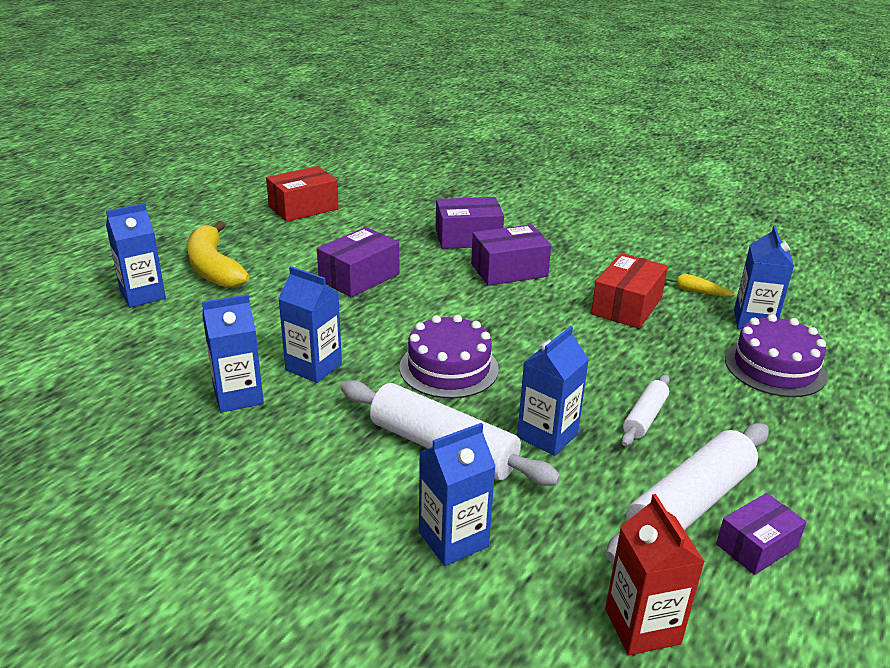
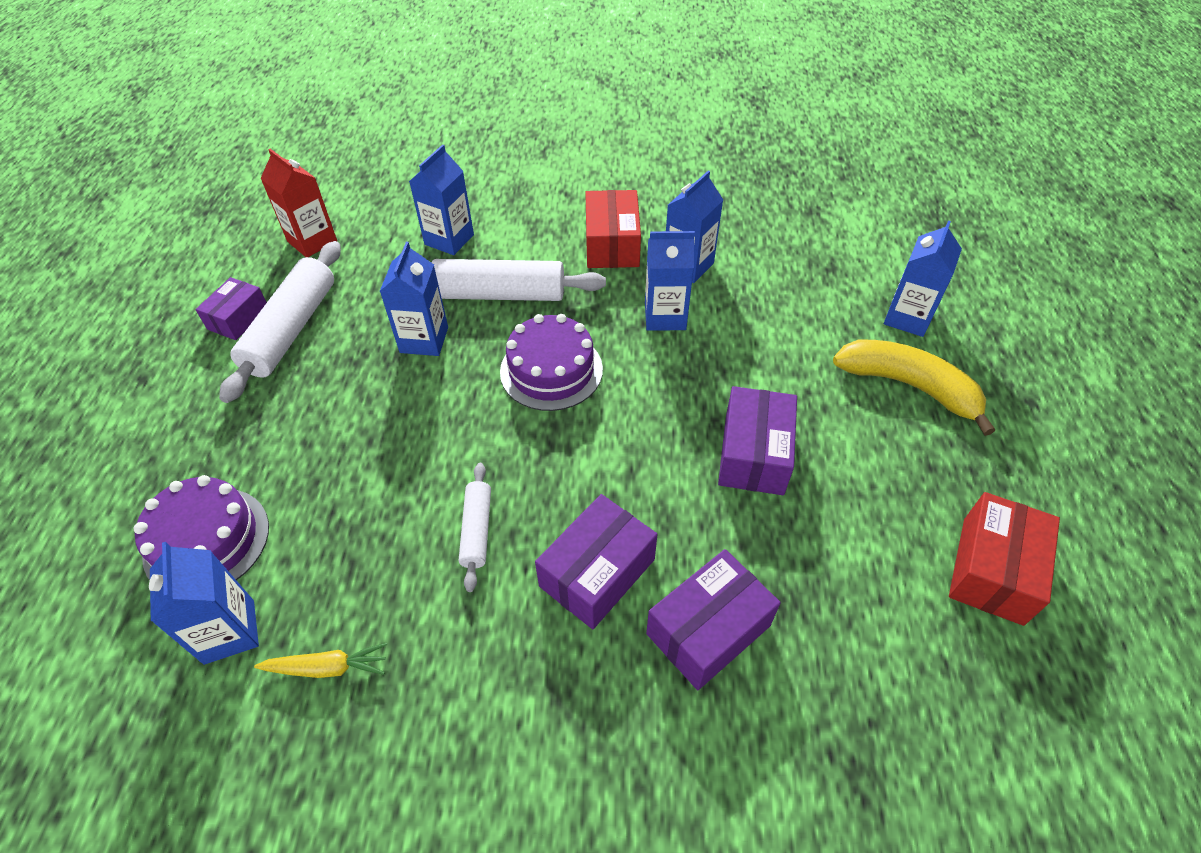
camera: 150 degrees right, 20 degrees up
red box [591,253,668,329] -> red box moved to [585,190,641,268]
white rolling pin [621,375,670,446] -> white rolling pin moved to [459,463,491,592]

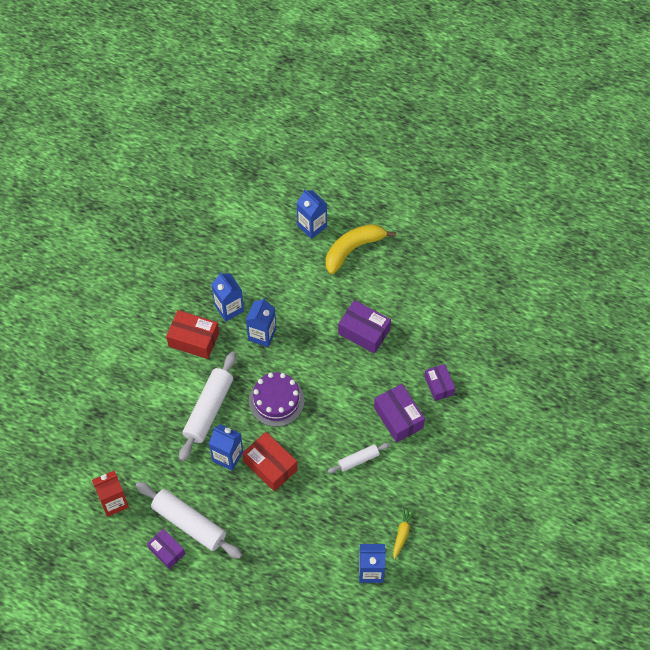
camera: 70 degrees left, 10 degrees up
purple cake [134,475,269,580] -> none
blue carton [409,144,474,255] -> none
white rolling pin [459,463,491,592] -> white rolling pin turned 45 degrees counterclockwise [328,443,390,473]
purple box [646,549,781,690] -> purple box [425,364,455,401], size x0.66
red box [949,492,1060,626] -> red box moved to [243,432,298,491]

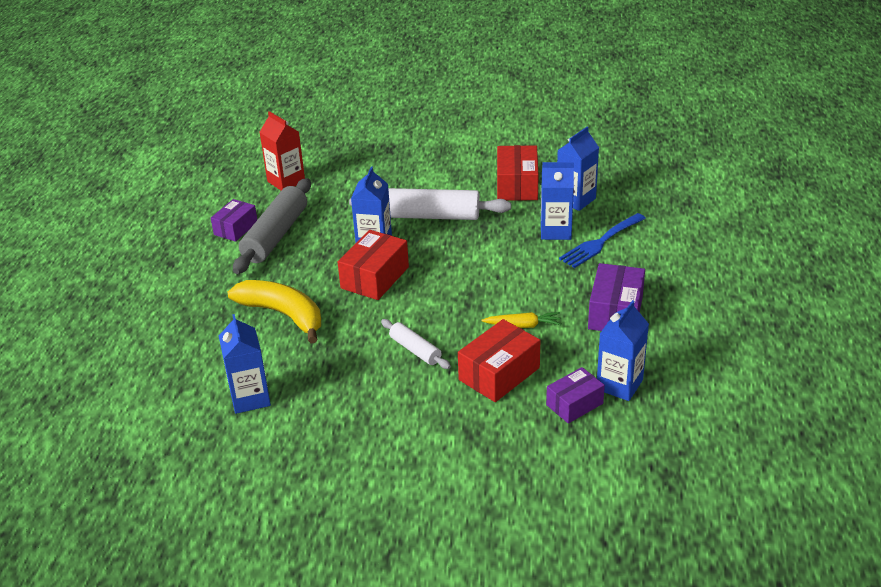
camera: 75 degrees right, 25 degrees down
white rolling pin [136,482,242,559] -> grey rolling pin [233,178,311,274]
purple cake [249,372,304,427] -> none
blue carton [297,189,327,239] -> blue carton moved to [597,300,649,401]
yellow banana [326,224,396,274] -> yellow banana moved to [227,280,321,343]
purple box [374,384,425,443] -> red box [458,319,540,402]
yellow carrot [393,506,416,559] -> yellow carrot moved to [482,312,562,328]
none -> blue fork [559,213,646,268]

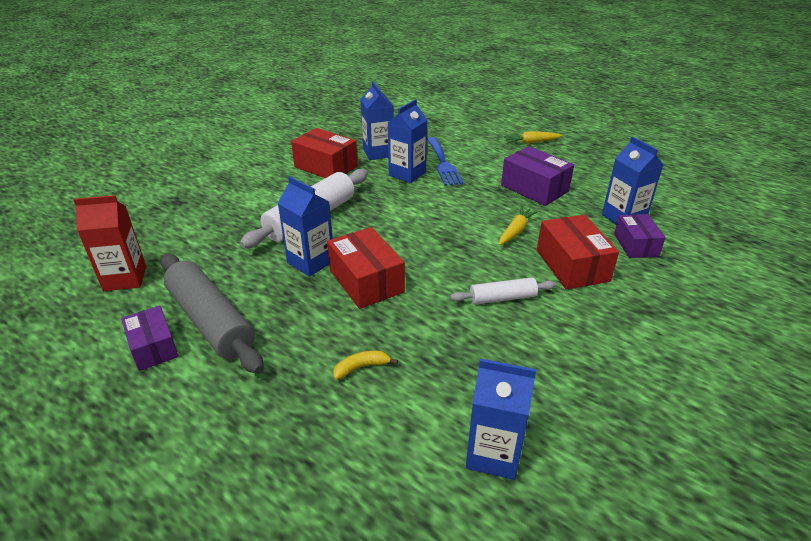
camera: 60 degrees left, 0 degrees up
yellow banana [227,280,321,343] -> yellow banana [333,350,398,380], size x0.41
none -> yellow carrot [504,131,563,144]

